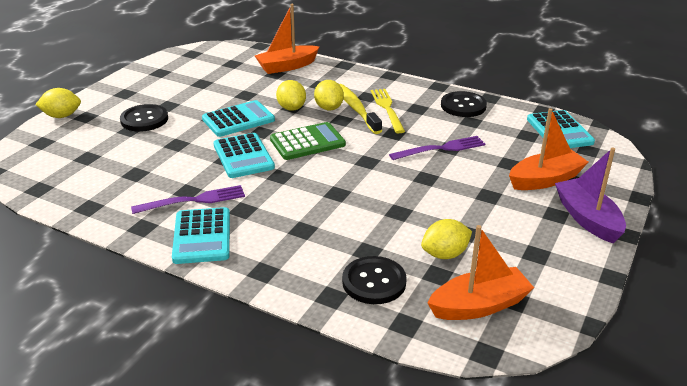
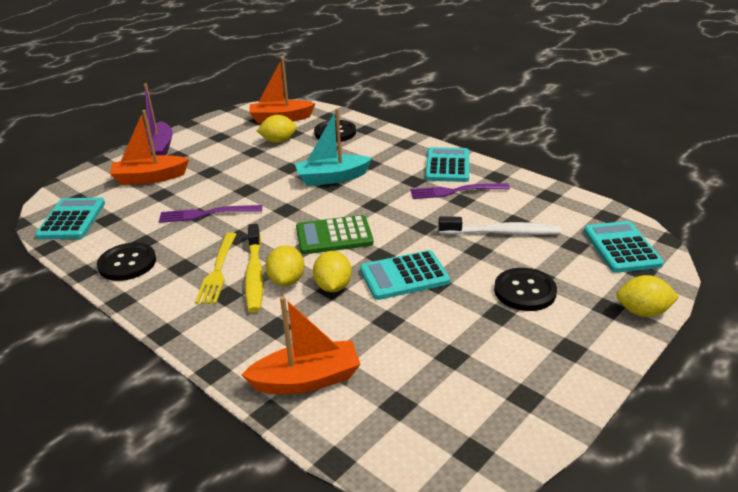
camera: 165 degrees left, 0 degrees up
turquoise calculator [213,133,275,178] -> turquoise calculator moved to [584,221,664,273]
none -> turquoise boat [295,108,372,186]
none -> white toothbrush [438,217,561,235]

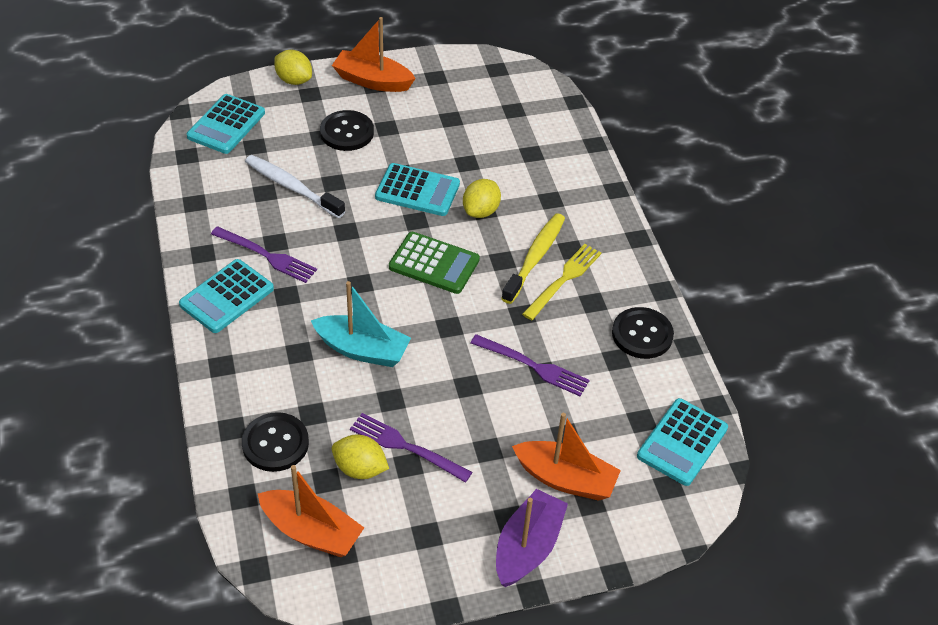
camera: 150 degrees left, 15 degrees up
orange boat [242,296,361,394] -> orange boat moved to [332,17,416,92]
yellow lemon [266,245,304,286] -> none
none -> purple fork [350,413,472,483]

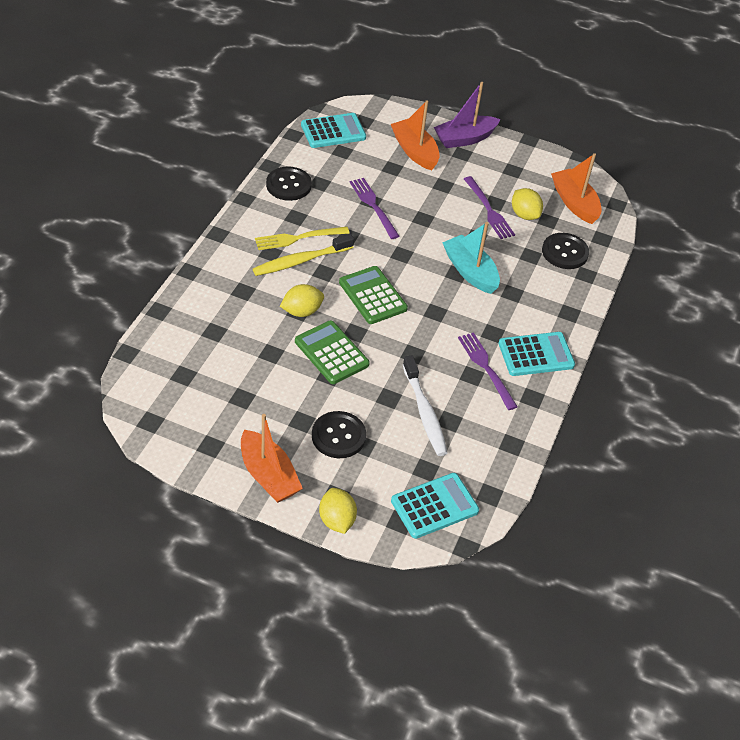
camera: 145 degrees left, 0 degrees up
turquoise calculator [375,163,460,216] -> green calculator [295,321,370,384]

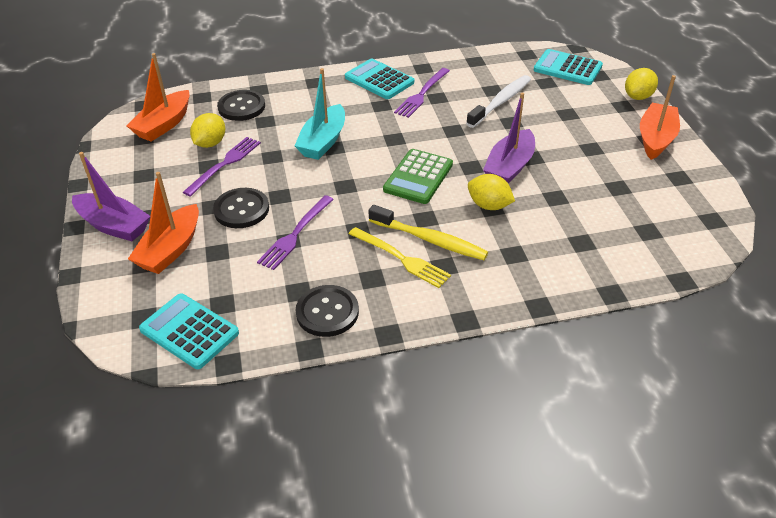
camera: 120 degrees left, 5 degrees down
green calculator [295,321,370,384] -> purple boat [483,93,535,183]
black button [312,411,366,458] -> black button moved to [213,188,269,228]

